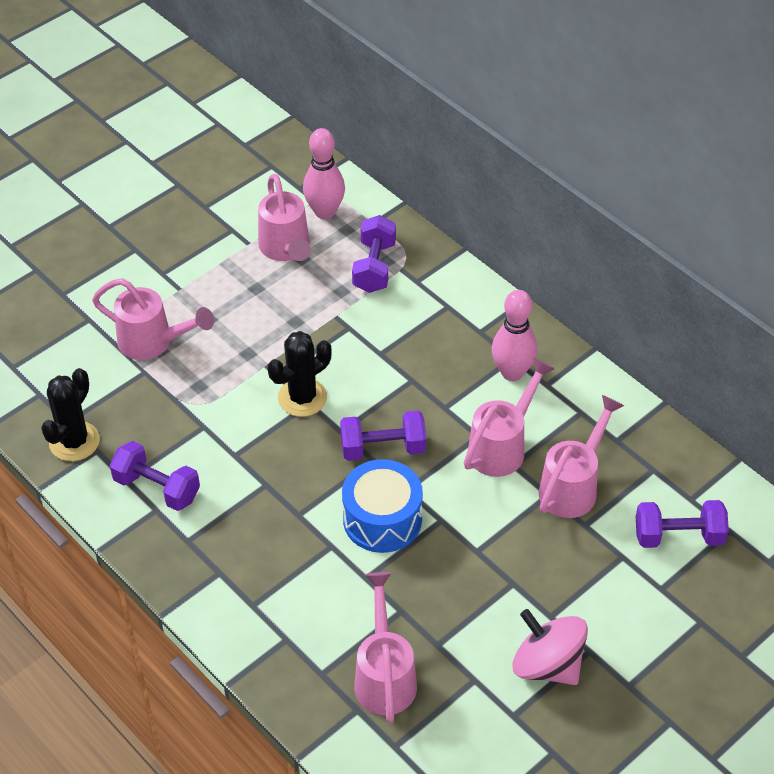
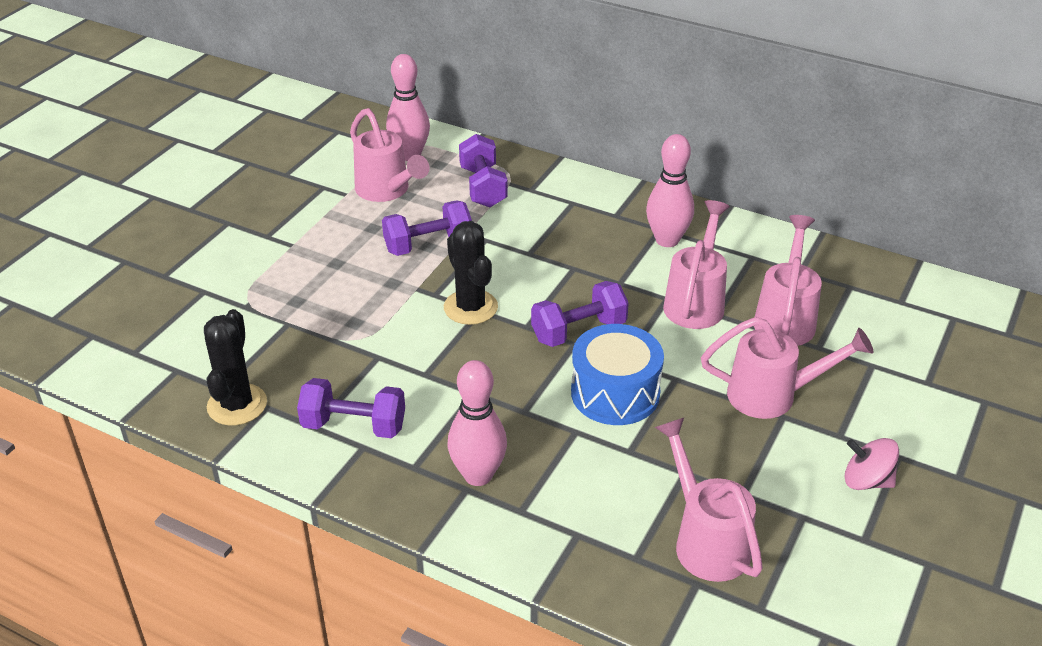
camera: 20 degrees left, 10 degrees down
pink watering can [92,278,214,360] -> pink watering can moved to [701,317,874,419]
black cactus [268,331,331,417] -> black cactus turned 60 degrees counterclockwise [444,221,498,325]
pink spinning top [512,609,588,685] -> pink spinning top [845,438,899,490], size x0.65
purple dumbbell [636,500,729,548] -> purple dumbbell moved to [382,200,472,256]
none -> pink bowling pin [448,360,507,486]

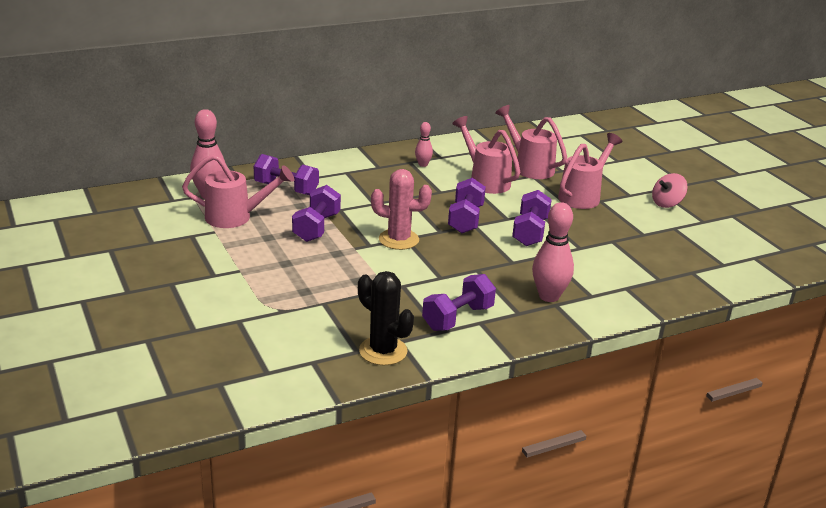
camera: 55 degrees left, 10 degrees down
black cactus [444,221,498,325] -> pink cactus [371,169,432,250]
blue drum [571,324,664,425] -> purple dumbbell [512,190,552,246]
pink bowling pin [646,134,694,247] -> pink bowling pin [415,122,433,167], size x0.54
pink watering can [655,418,763,582] -> none

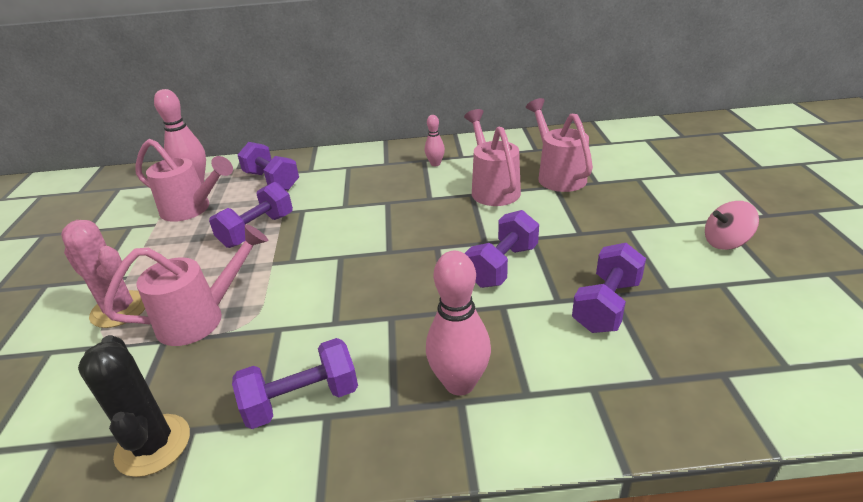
camera: 25 degrees right, 5 degrees up
pink cactus [371,169,432,250] -> pink cactus moved to [61,220,145,328]
purple dumbbell [448,178,486,233] -> purple dumbbell moved to [572,243,646,333]
pink watering can [558,133,623,209] -> pink watering can moved to [103,224,268,346]

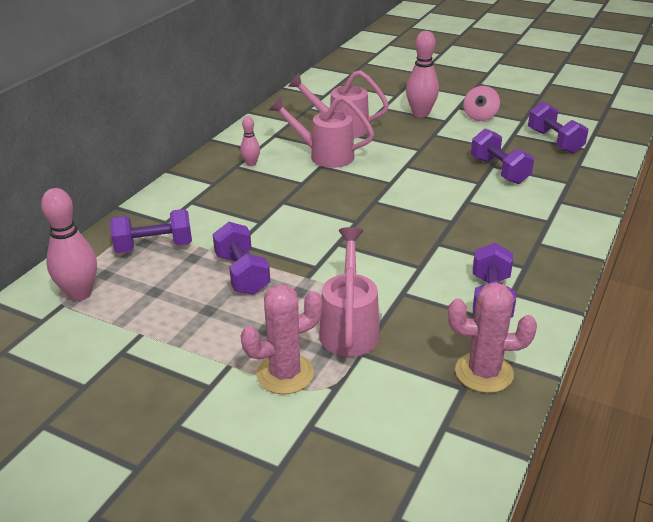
camera: 60 degrees left, 0 degrees up
black cactus [78,335,190,477] -> pink cactus [448,282,537,393]
pink watering can [136,139,233,222] -> none
pink bowling pin [426,251,491,396] -> pink bowling pin moved to [406,31,439,117]
purple dumbbell [465,210,539,288] -> purple dumbbell moved to [528,102,588,154]

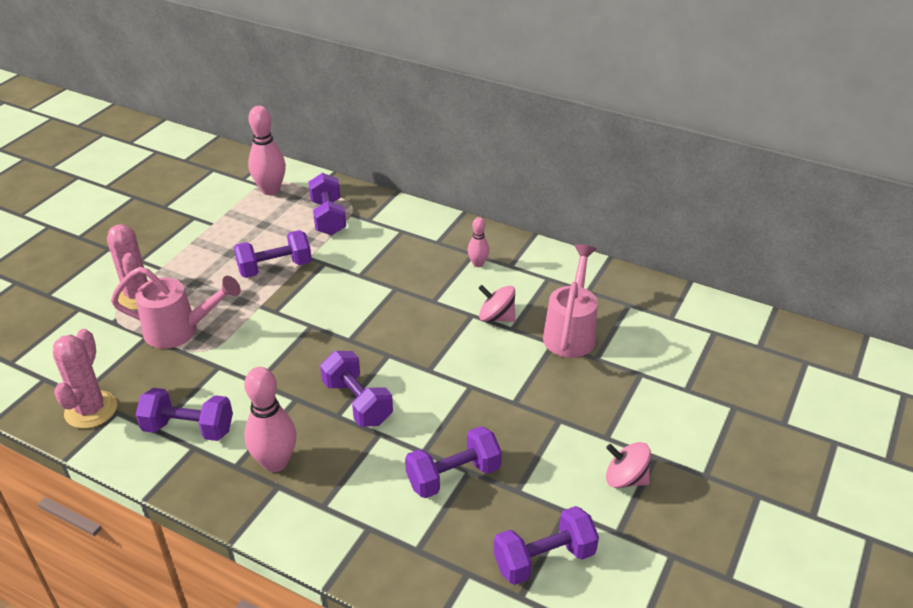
camera: 90 degrees right, 5 degrees up
pink watering can [269,96,374,168] -> pink spinning top [478,285,515,322]
pink bowling pin [406,31,439,117] -> pink bowling pin moved to [244,367,297,472]
none -> purple dumbbell [320,351,393,427]

